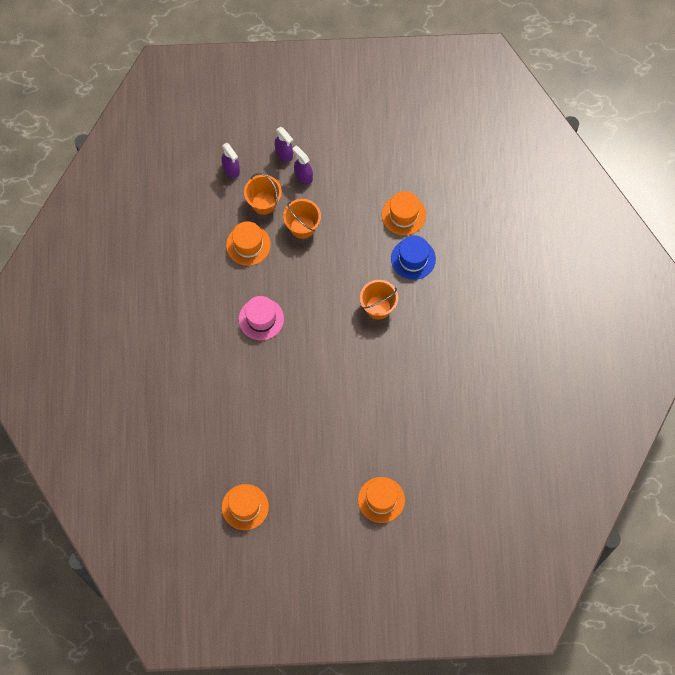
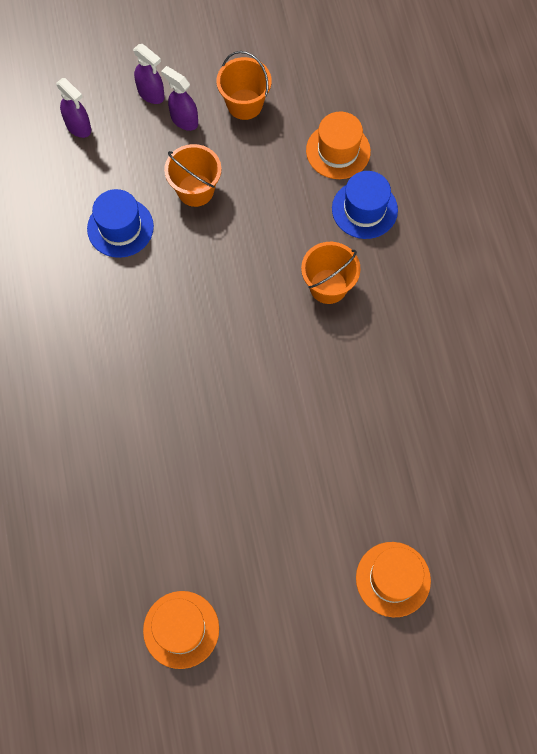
camera: 10 degrees left, 0 degrees up
orange hat [226,221,271,266] -> blue hat [87,189,154,258]
pink hat [239,296,284,340] -> none
orange bucket [244,173,282,215] -> orange bucket moved to [216,51,272,120]

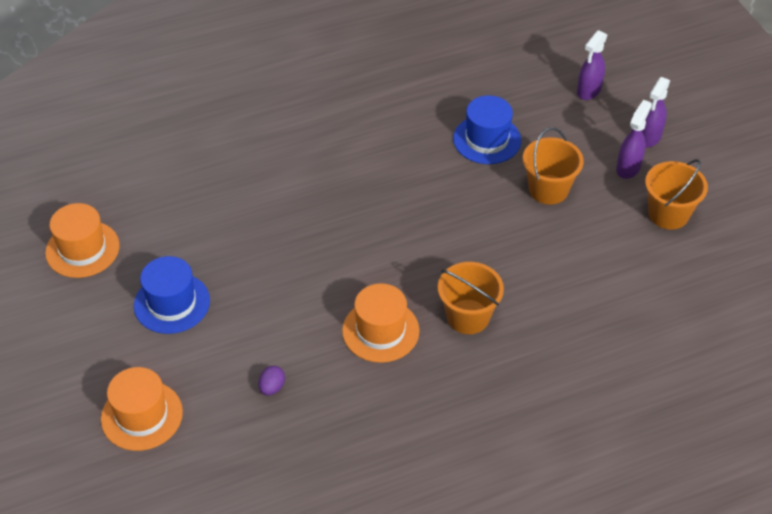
camera: 80 degrees right, 20 degrees down
orange hat [306,111,371,179] -> orange hat moved to [342,283,420,363]
blue hat [332,171,398,239] -> blue hat moved to [134,256,210,334]
none -> purple egg [259,366,285,396]

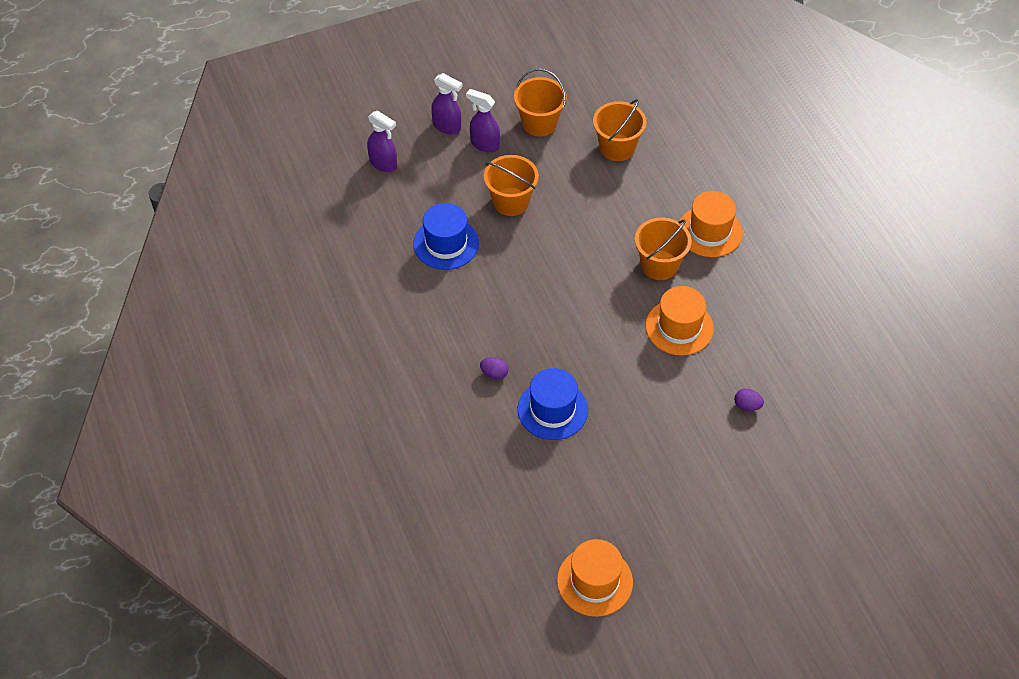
camera: 90 degrees left, 5 degrees up
orange hat [101,367,183,451] -> orange hat moved to [680,191,743,257]
blue hat [134,256,210,334] -> blue hat moved to [518,368,588,440]
none -> purple egg [480,357,509,380]
none -> orange bucket [593,99,647,161]

